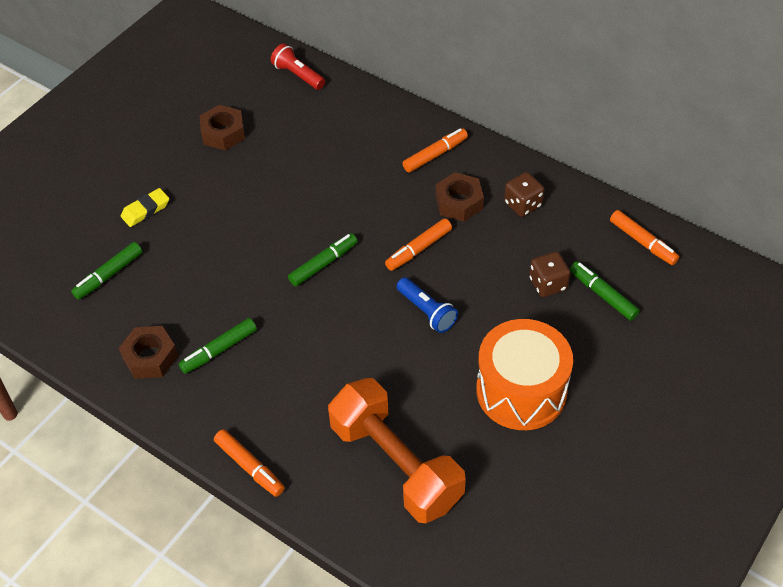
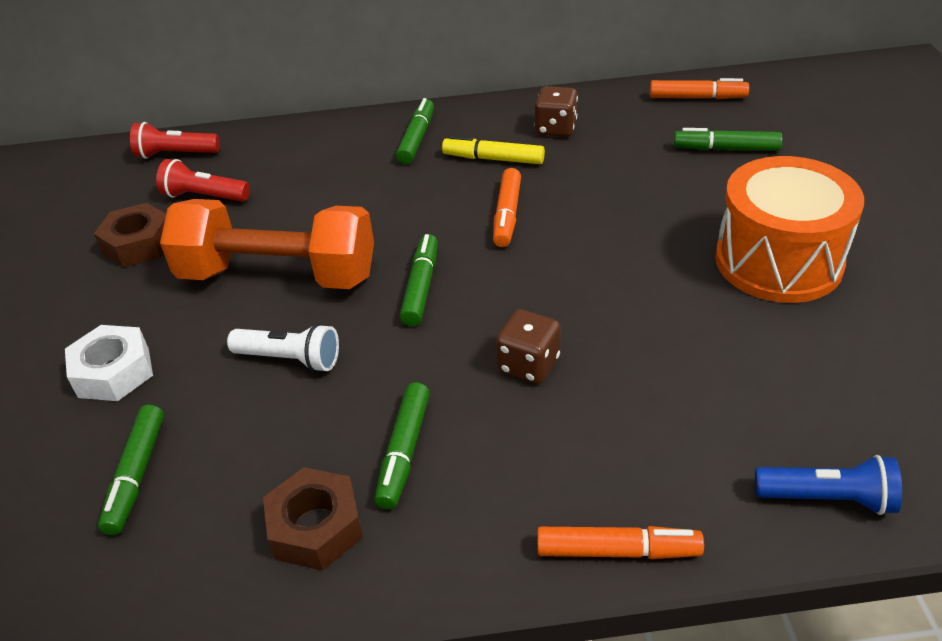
camera: 40 degrees left, 10 degrees down
yellow eraser [121,188,169,227] -> white nut [65,325,153,401]
orange dumbbell [328,378,466,523] -> orange dumbbell moved to [160,199,374,289]
blue flashlight [396,277,458,333] -> blue flashlight moved to [755,455,902,515]
orange marker [402,128,468,173] -> green marker [396,98,434,164]
brown nut [435,172,484,222] -> yellow marker [442,135,545,164]
brown dice [529,251,571,297] -> brown dice moved to [496,309,561,384]
none -> red flashlight [156,159,250,202]
none -> white flashlight [227,323,339,372]

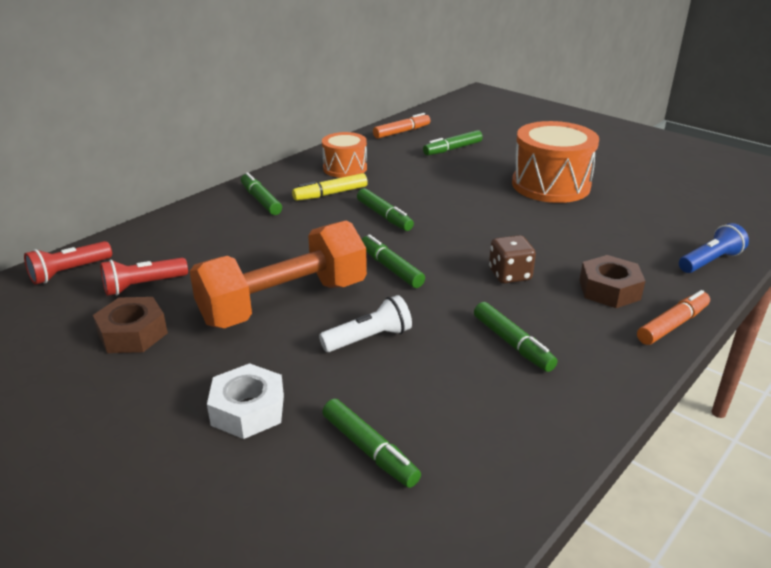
camera: 45 degrees left, 10 degrees down
brown nut [263,467,363,571] -> brown nut moved to [579,255,645,308]
orange marker [493,168,521,247] -> green marker [357,188,414,231]
brown dice [535,86,578,137] -> orange drum [322,132,367,178]

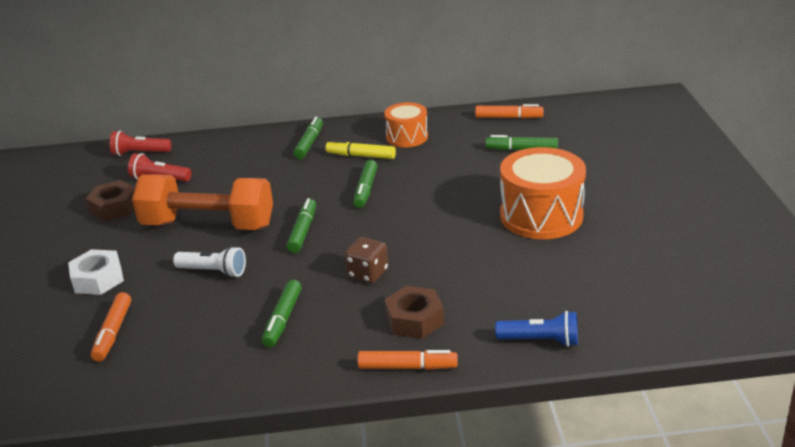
camera: 45 degrees right, 0 degrees up
green marker [322,399,421,488] -> orange marker [91,292,131,362]

